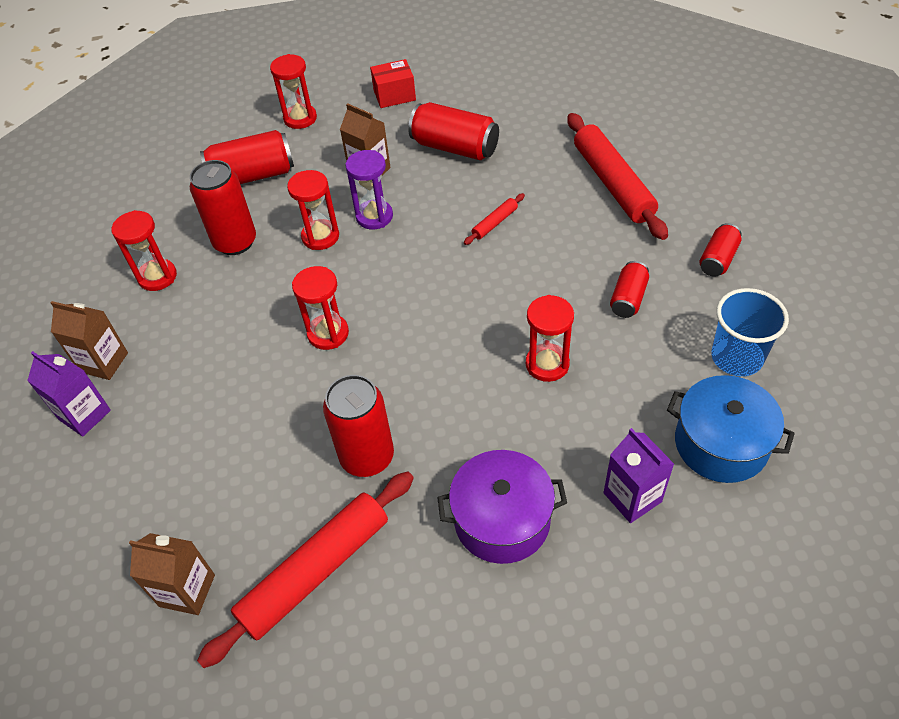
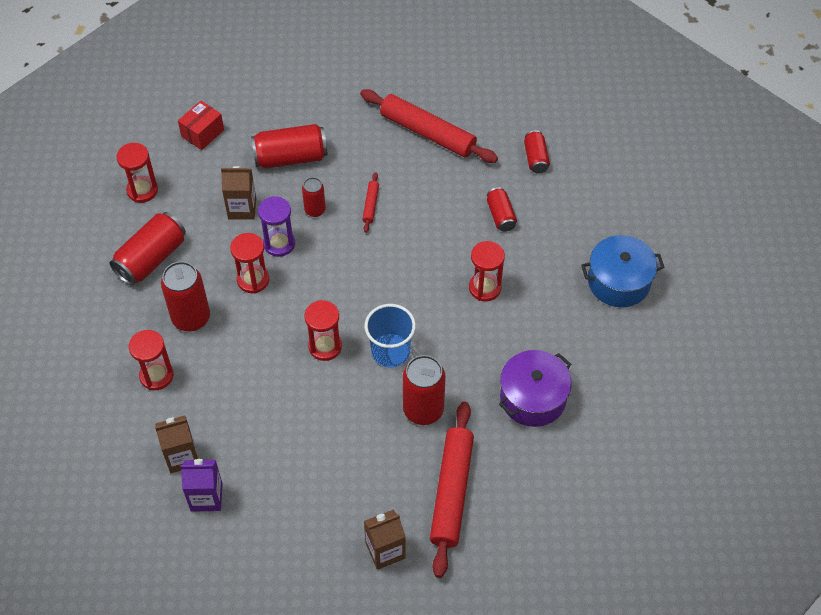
camera: 40 degrees left, 5 degrees up
purple carton [603,428,674,523] -> none
blue cup [711,288,789,376] -> blue cup moved to [364,304,416,367]
none -> red can [302,177,326,217]

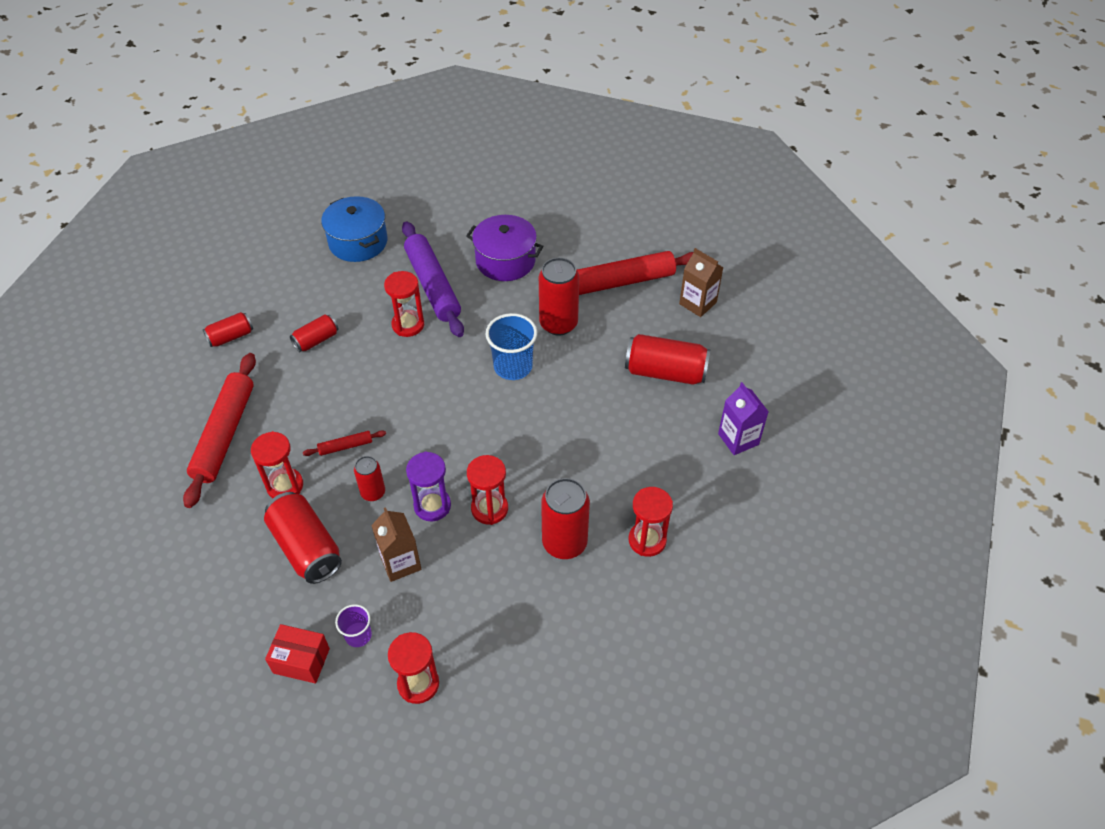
camera: 115 degrees left, 5 degrees down
red can [109,212,186,286] -> red can moved to [625,334,711,385]
brown carton [155,415,198,473] -> none
red hourglass [305,300,342,361] -> red hourglass moved to [251,431,303,498]
none -> purple cup [335,604,372,647]
none -> purple rolling pin [402,221,464,337]

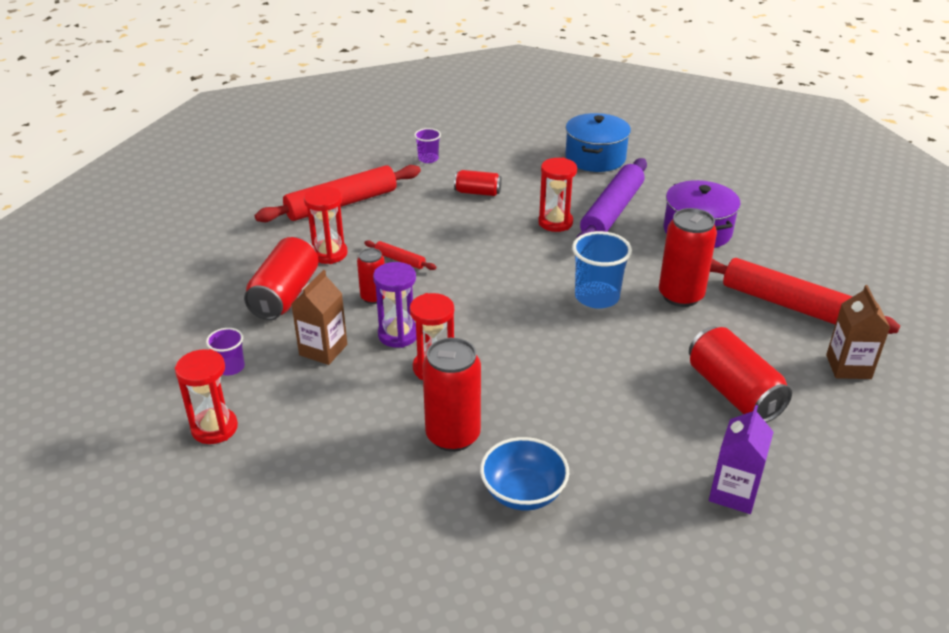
camera: 50 degrees right, 15 degrees down
red can [203,312,253,347] -> purple cup [414,128,441,163]
red box [265,624,330,684] -> none
red hourglass [629,487,673,557] -> blue bowl [480,437,569,511]

